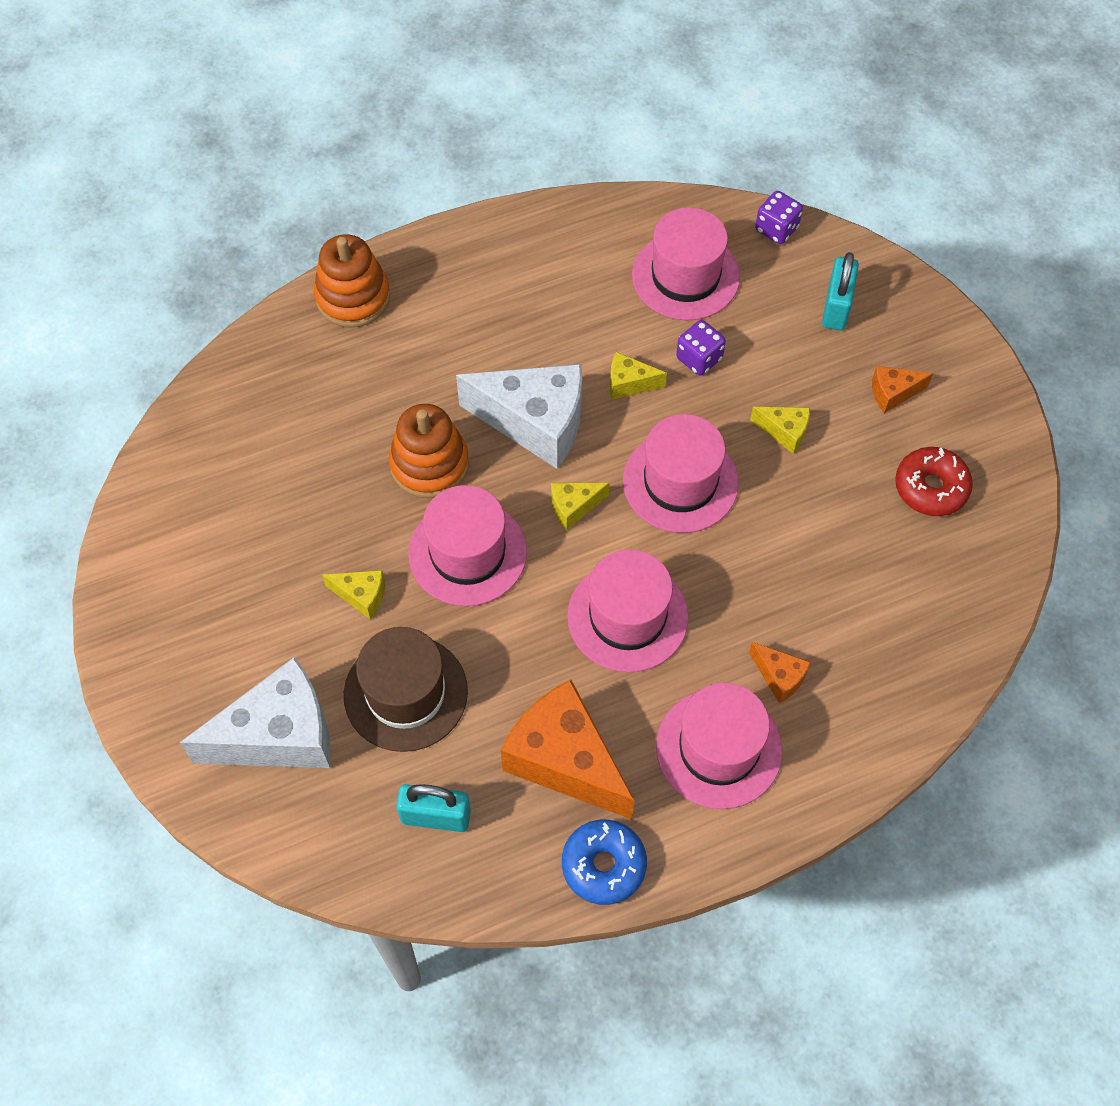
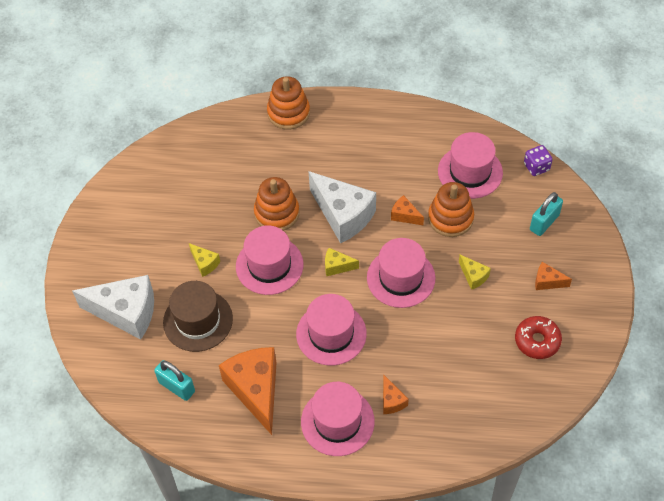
camera: 30 degrees right, 5 degrees down
blue donut [562,820,647,905] -> none
yellow cheese [610,352,667,400] -> orange cheese [391,195,424,225]
purple dice [676,320,726,376] -> orange stacking toy [428,182,474,237]

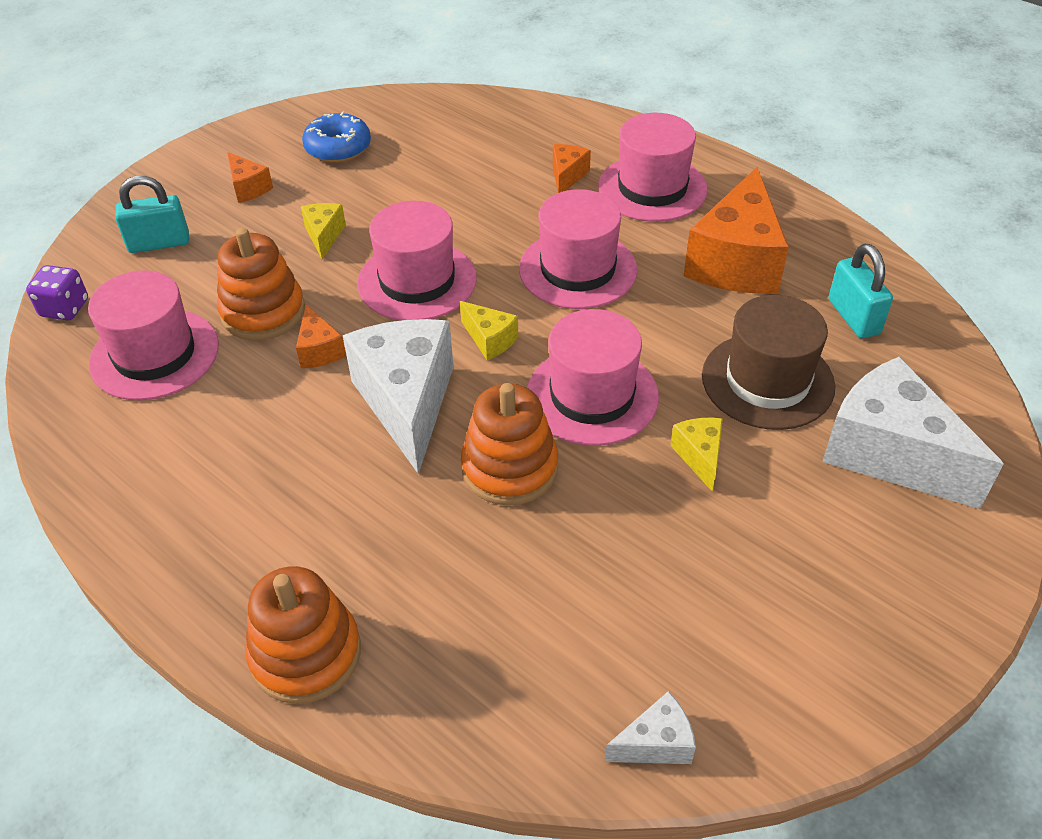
camera: 145 degrees left, 10 degrees down
red donut [515,316,562,359] -> blue donut [302,111,371,163]
none -> white cheese [605,691,696,764]

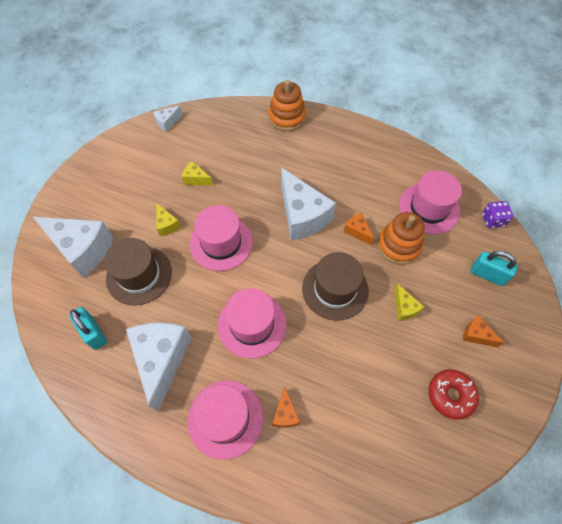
camera: 160 degrees right, 15 degrees up
turquoise padlock [115,176,189,253] -> turquoise padlock turned 60 degrees clockwise [470,251,518,286]
blue donut [302,111,371,163] -> red donut [429,369,479,420]
pink hat [357,201,477,321] -> brown hat [302,252,369,321]
yellow cheese [460,301,518,360] -> yellow cheese moved to [182,161,213,186]
orange stacking toy [461,383,558,506] -> none
orange cheese [684,167,789,294] -> white cheese [126,323,191,412]

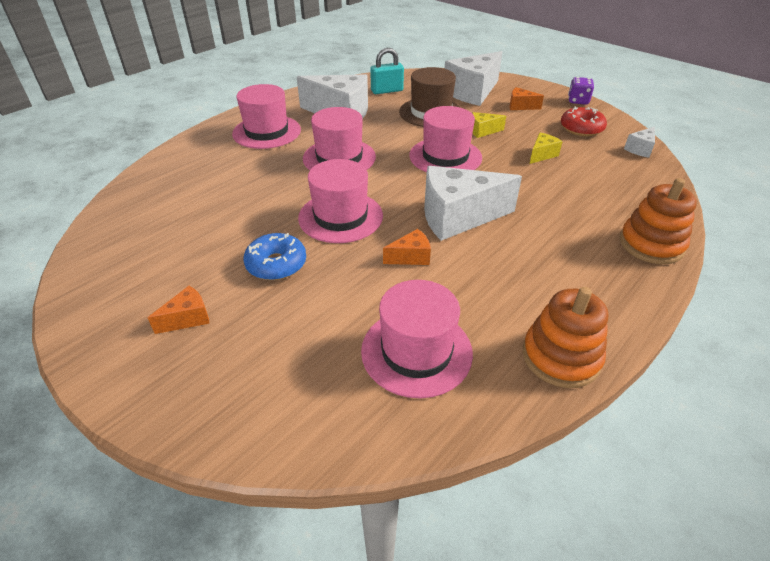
camera: 110 degrees right, 20 degrees down
white cheese [153,106,183,132] -> white cheese turned 120 degrees counterclockwise [624,126,655,158]
orange cheese [272,386,300,428] -> orange cheese moved to [509,87,544,110]
brown hat [302,252,369,321] -> pink hat [298,159,383,243]
orange stacking toy [378,212,425,265] -> orange stacking toy moved to [523,287,608,388]
yellow cheese [394,284,424,321] -> blue donut [244,233,306,280]
red donut [429,369,479,420] -> red donut moved to [561,107,607,137]
turquoise padlock [470,251,518,286] -> none
purple dice [482,201,513,228] -> purple dice moved to [568,77,594,105]

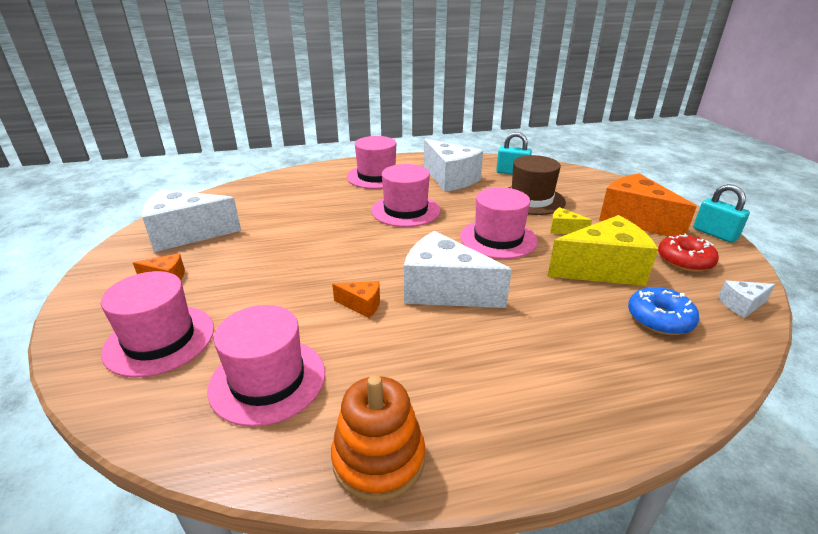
camera: 35 degrees right, 10 degrees down
blue donut [244,233,306,280] -> blue donut moved to [628,287,699,335]
pink hat [298,159,383,243] -> pink hat moved to [101,271,214,377]
white cheese [445,51,502,106] -> white cheese moved to [142,190,241,252]
orange cheese [509,87,544,110] -> orange cheese [599,173,697,237], size x2.19
yellow cheese [530,132,563,164] -> yellow cheese [547,215,658,286], size x2.19
purple dice [568,77,594,105] -> turquoise padlock [693,184,750,243]
orange stacking toy [619,178,697,264] -> none

